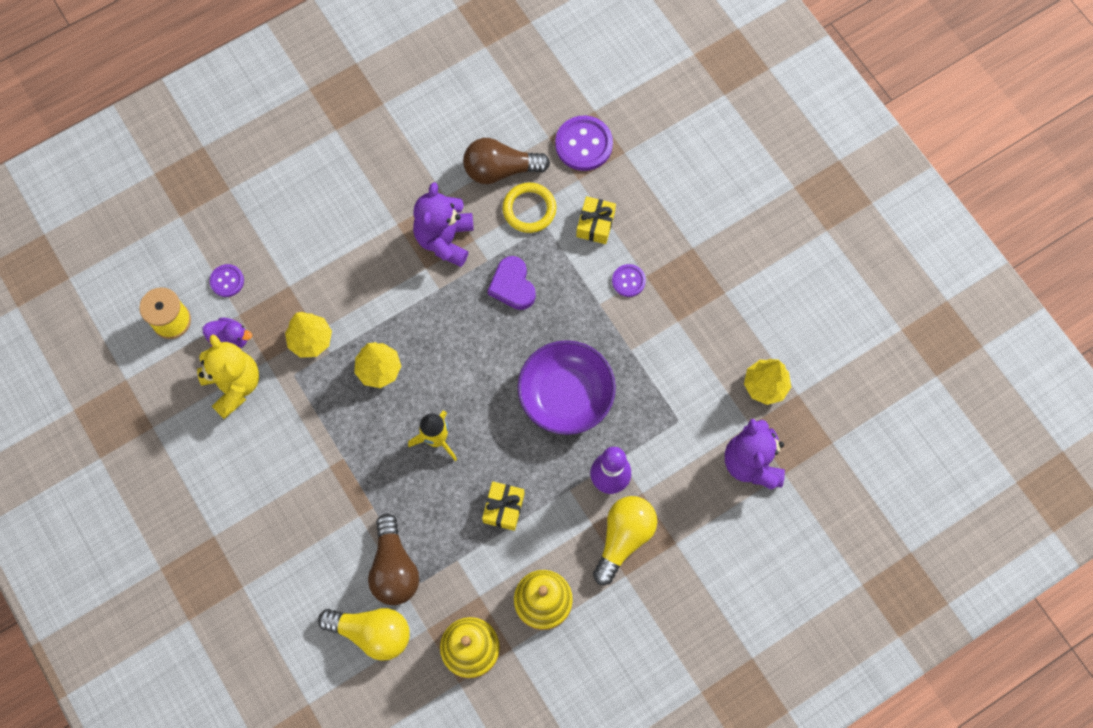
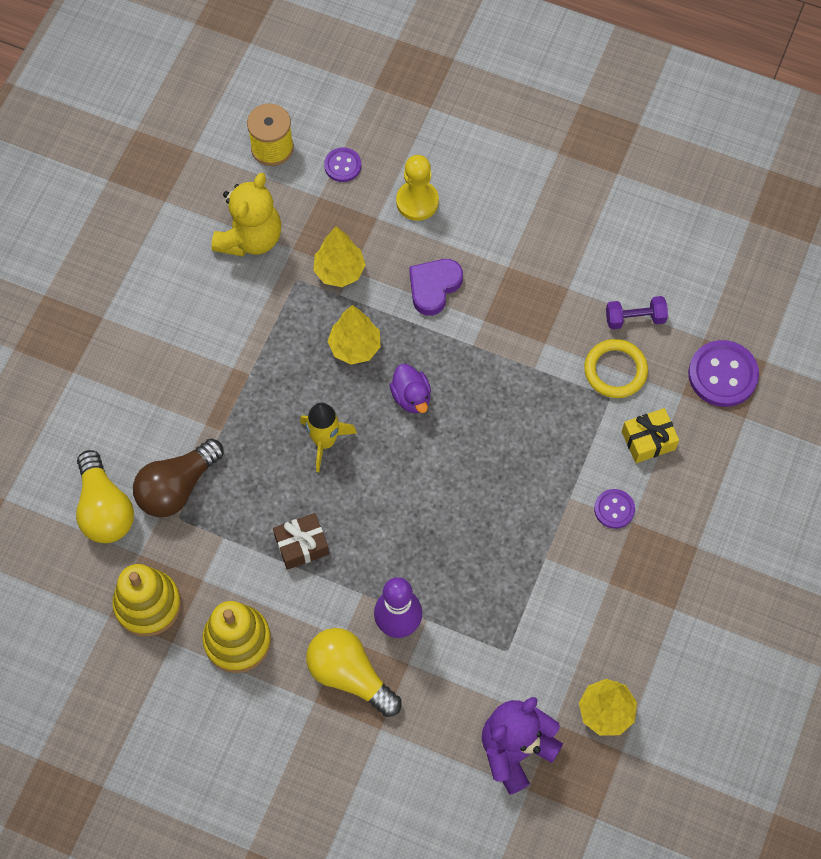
camera: 55 degrees right, 5 degrees down
purple duck [203,318,252,348] -> purple duck moved to [390,364,431,413]
purple teddy bear [413,182,474,267] -> none
brown light bulb [463,138,550,184] -> purple dumbbell [606,296,668,329]
yellow gift [482,481,525,531] -> brown gift [273,513,329,570]
purple heart [488,256,536,310] -> purple heart moved to [409,259,463,316]
purple bowl [517,340,616,435] -> none
yellow light bulb [593,496,657,585] -> yellow light bulb turned 135 degrees counterclockwise [306,628,402,717]
none -> yellow pawn [396,155,439,221]

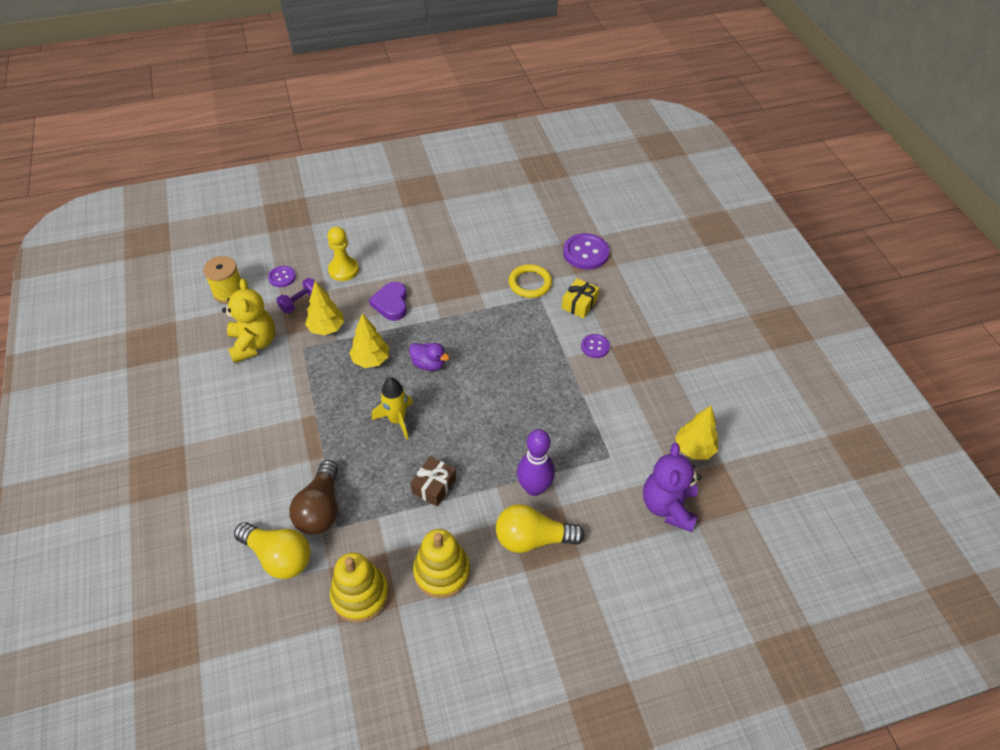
camera: 40 degrees left, 15 degrees down
purple dumbbell [606,296,668,329] -> purple dumbbell moved to [276,278,315,313]

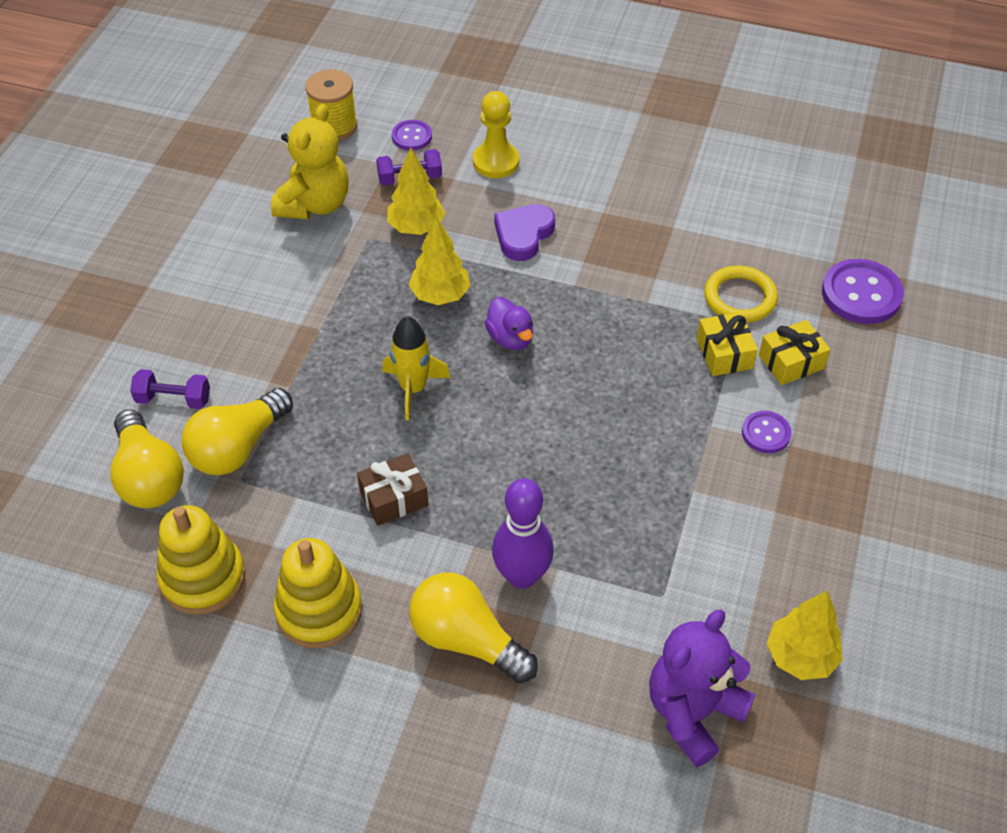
camera: 35 degrees right, 0 degrees up
brown light bulb [289,460,338,535] -> yellow light bulb [182,388,293,475]
none -> purple dumbbell [130,369,210,409]
none -> yellow gift [697,312,758,376]

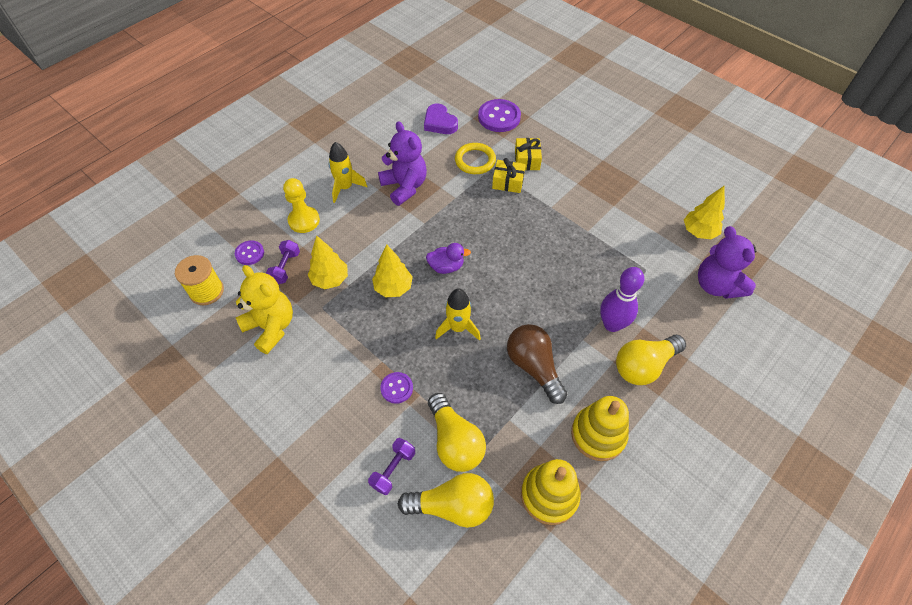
camera: 65 degrees left, 5 degrees up
brown gift [357,453,428,526] -> brown light bulb [507,324,567,404]
purple heart [494,204,555,261] -> purple heart moved to [424,104,458,134]
purple button [742,411,792,453] -> purple button moved to [380,372,413,404]
none -> yellow rocket [329,142,367,203]
none -> purple teddy bear [378,121,427,206]

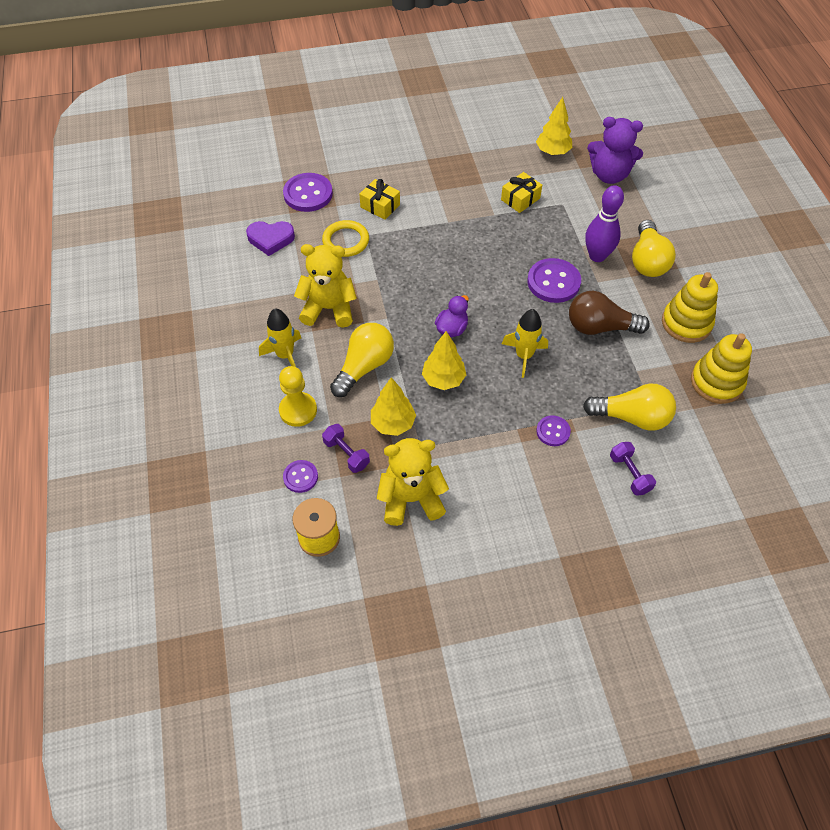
camera: 55 degrees left, 0 degrees up
purple teddy bear [378,121,427,206] -> yellow teddy bear [294,244,357,328]
yellow light bulb [398,473,494,528] -> yellow light bulb moved to [330,323,394,397]
yellow gift [492,158,526,193] -> yellow gift moved to [501,172,542,213]
none -> purple button [527,258,581,303]

